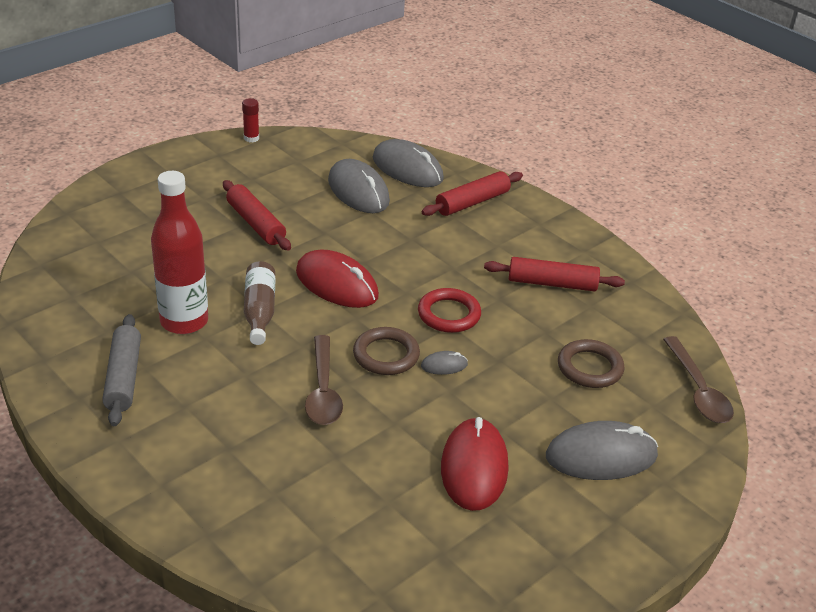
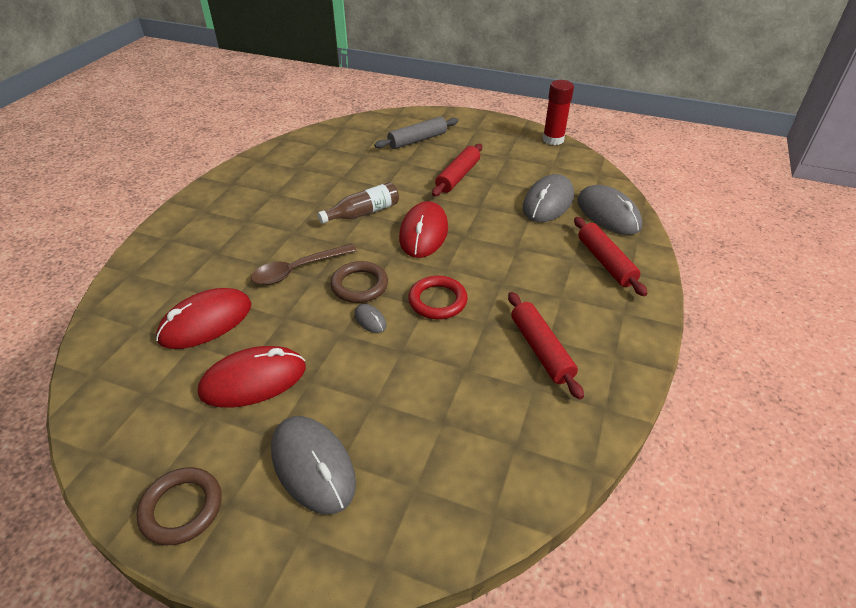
camera: 65 degrees right, 5 degrees up
grey rolling pin [102,314,141,426] -> grey rolling pin moved to [374,117,458,149]
red bottle [151,171,208,334] -> none
red glue stick [242,98,259,142] -> red glue stick [543,80,574,145], size x1.72
grey mouse [373,139,444,187] -> grey mouse turned 45 degrees counterclockwise [577,185,642,235]
red rolling pin [422,171,523,216] -> red rolling pin turned 45 degrees clockwise [574,217,648,296]
brown ring [558,339,625,388] -> brown ring moved to [136,467,222,545]
brown spoon [663,336,734,423] -> none
none -> red mouse [156,288,252,349]

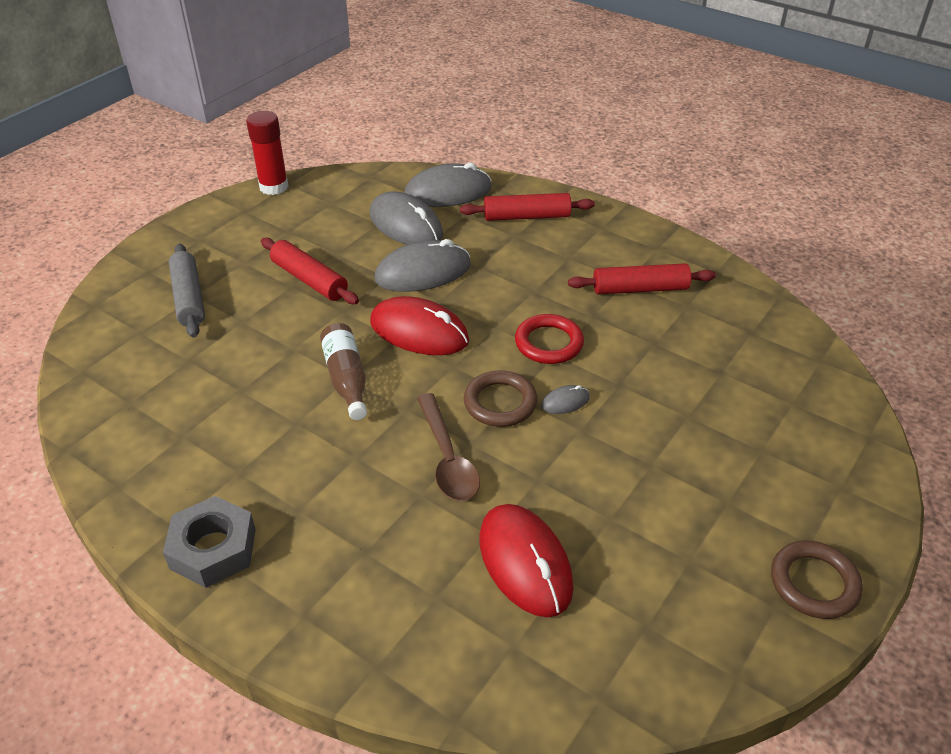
camera: 75 degrees left, 0 degrees up
red mouse [198,346,306,408] -> none
grey mouse [271,416,356,514] -> grey mouse moved to [374,239,471,292]
none -> grey nut [163,496,256,588]

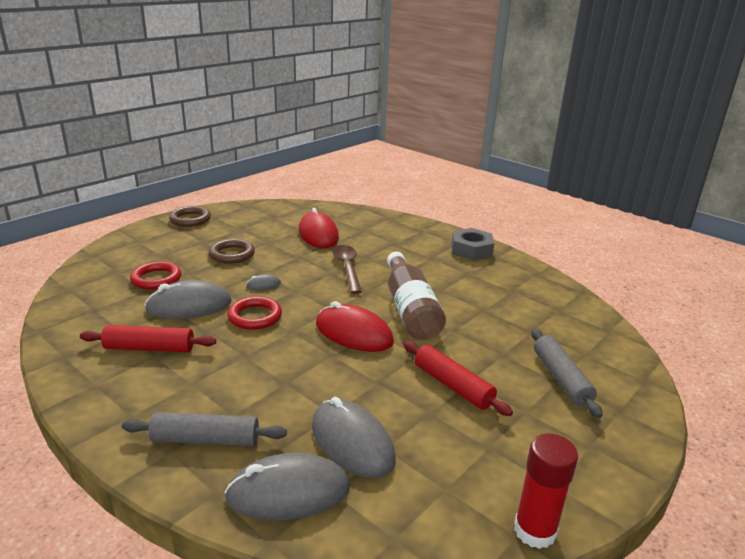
camera: 175 degrees left, 15 degrees down
brown bottle [320,323,367,420] -> brown bottle [387,252,446,340], size x1.59
grey mouse [374,239,471,292] -> grey mouse moved to [144,280,232,319]
red rolling pin [460,193,595,221] -> grey rolling pin [122,412,287,446]
brown ring [464,370,538,427] -> brown ring moved to [209,239,255,264]
none -> red ring [130,261,181,290]

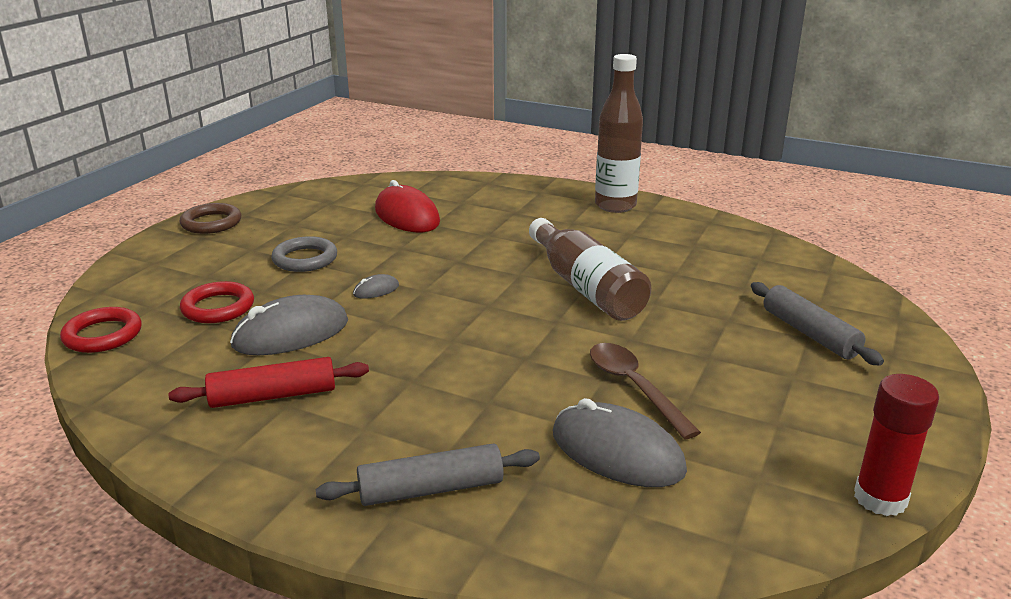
camera: 15 degrees left, 0 degrees up
brown ring [209,239,255,264] -> grey ring [271,236,337,272]
grey mouse [224,453,350,521] -> none
red ring [228,296,282,330] -> red ring moved to [60,307,142,353]
red mouse [316,301,394,352] -> none
brown spoon [332,245,362,294] -> brown spoon moved to [590,343,701,439]
red rolling pin [403,341,513,416] -> none
grey nut [451,228,494,261] -> brown bottle [595,54,643,213]

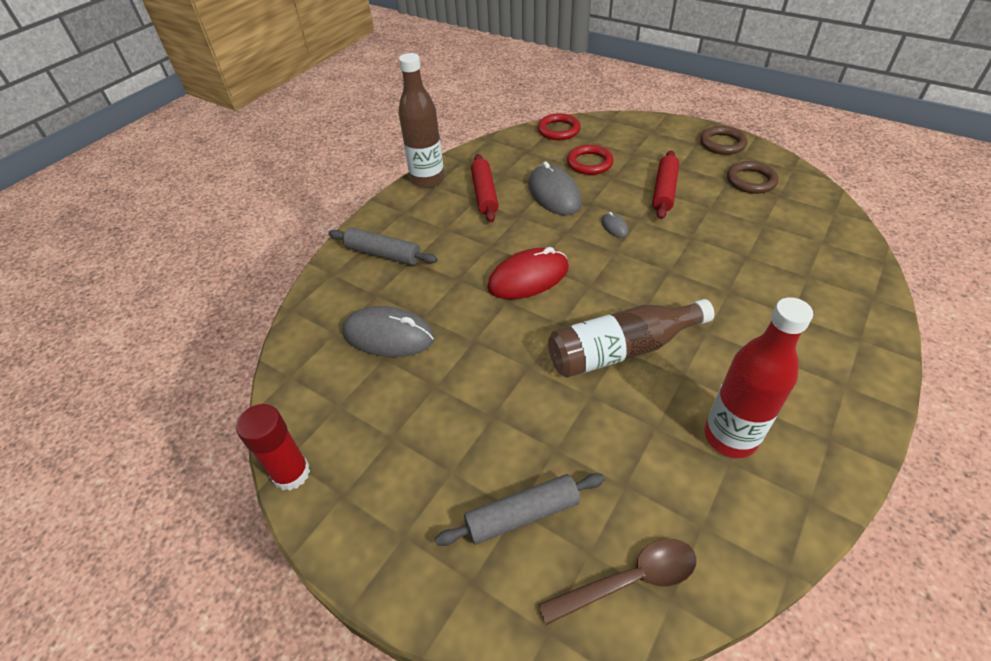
camera: 100 degrees right, 20 degrees up
grey ring [271,236,337,272] -> red rolling pin [652,150,679,219]
grey rolling pin [316,444,540,506] -> grey rolling pin turned 60 degrees counterclockwise [328,228,437,265]
red mouse [375,180,440,232] -> red mouse moved to [487,247,569,299]
grey mouse [553,398,687,487] -> grey mouse turned 60 degrees clockwise [342,306,434,357]
brown spoon [590,343,701,439] -> brown spoon moved to [538,539,697,625]
brown bottle [595,54,643,213] -> brown bottle moved to [398,53,444,188]
none -> red bottle [705,297,813,458]
none -> brown ring [727,161,779,194]

